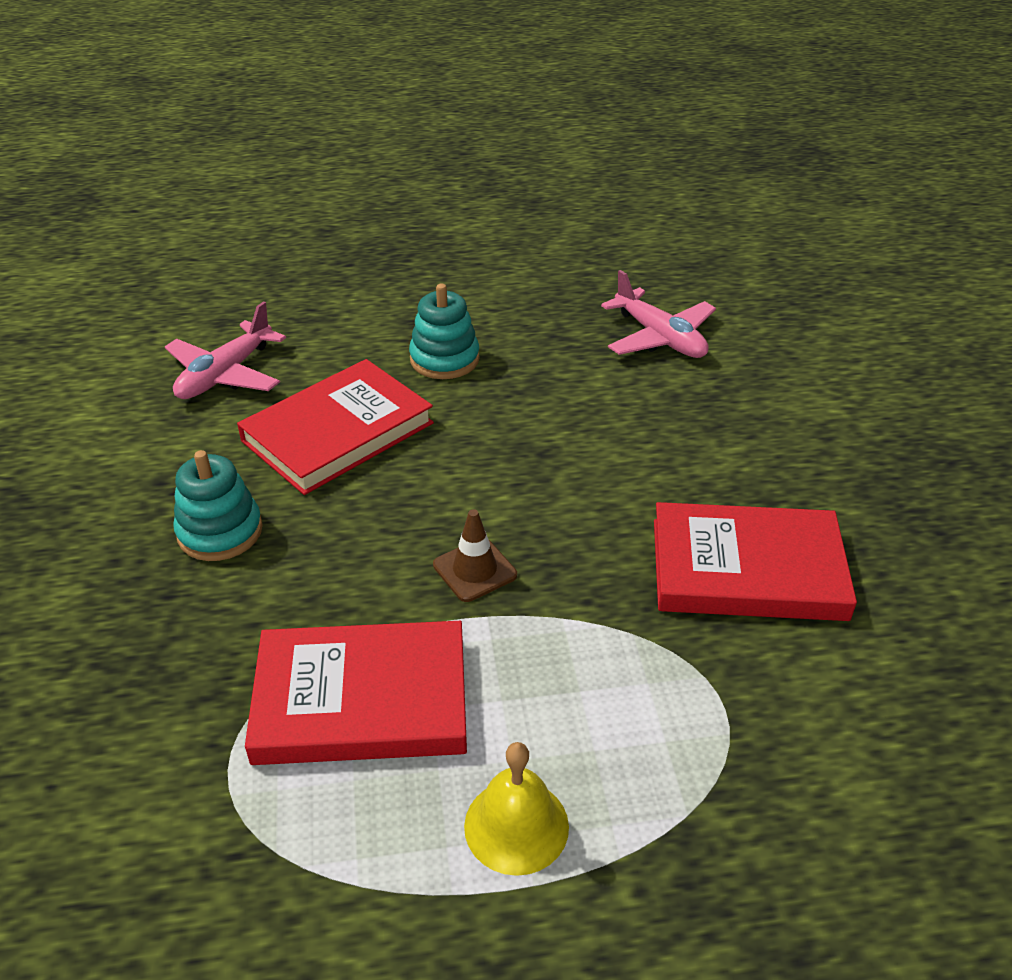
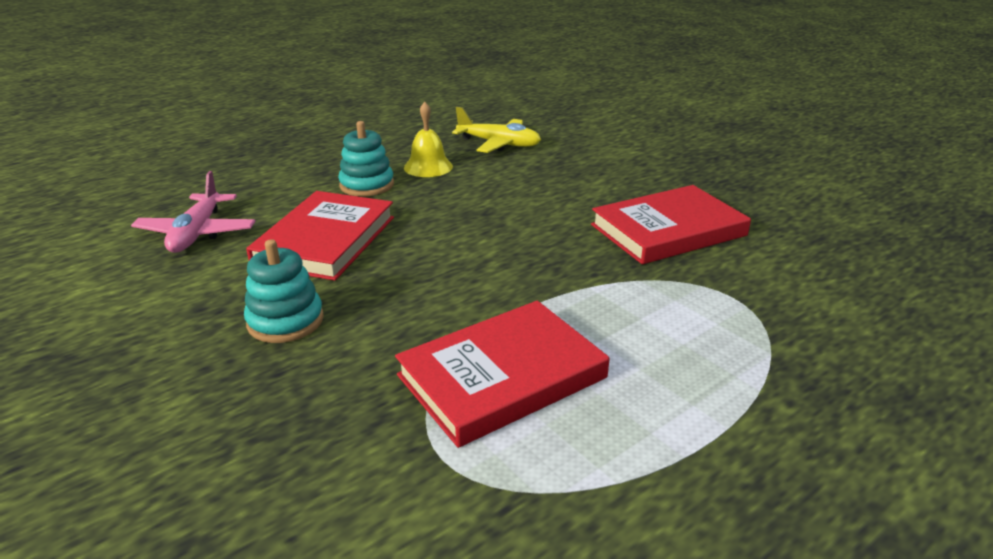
camera: 30 degrees left, 10 degrees down
brown traffic cone [433,509,517,602] -> none
yellow bell [464,742,569,876] -> yellow bell moved to [404,102,453,177]
pink plane [601,270,716,358] -> yellow plane [452,107,541,153]

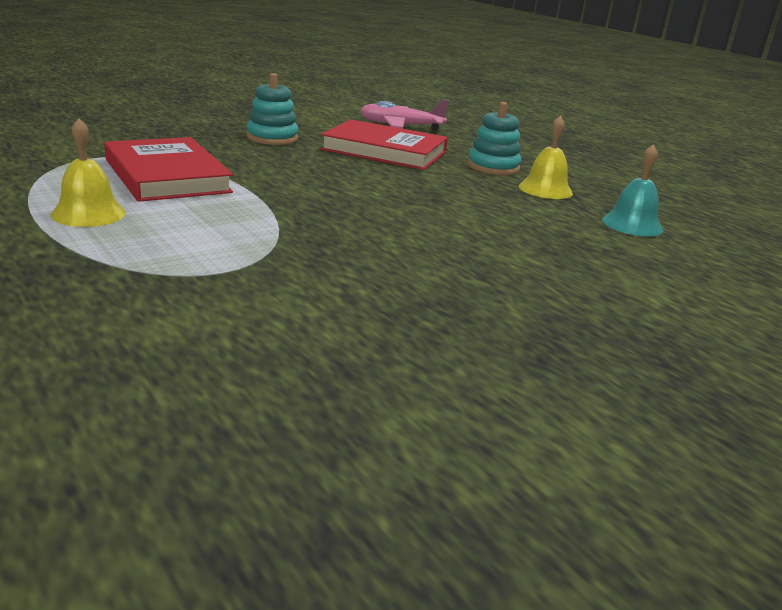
camera: 90 degrees right, 5 degrees down
yellow plane [452,107,541,153] -> turquoise bell [602,144,663,237]
red book [591,185,751,264] -> none
none -> yellow bell [50,118,126,227]

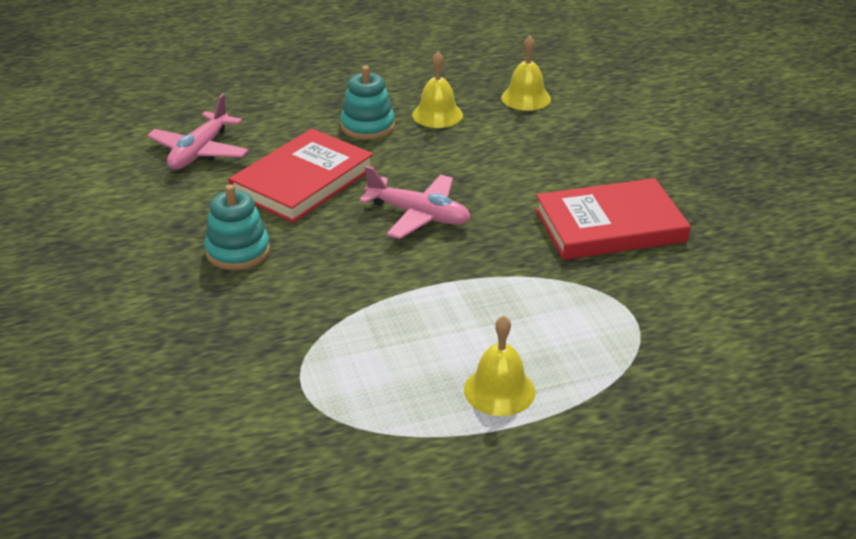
camera: 70 degrees left, 10 degrees up
red book [104,137,233,202] -> red book moved to [535,178,691,260]
turquoise bell [602,144,663,237] -> yellow bell [501,36,551,111]
none -> pink plane [359,166,471,239]

